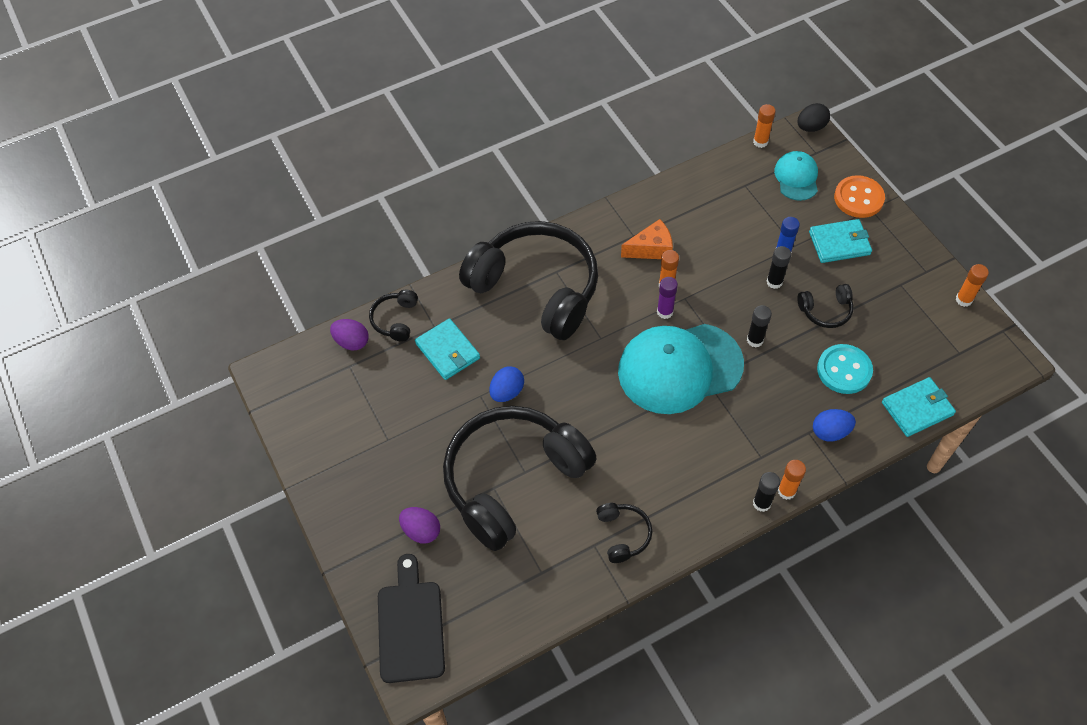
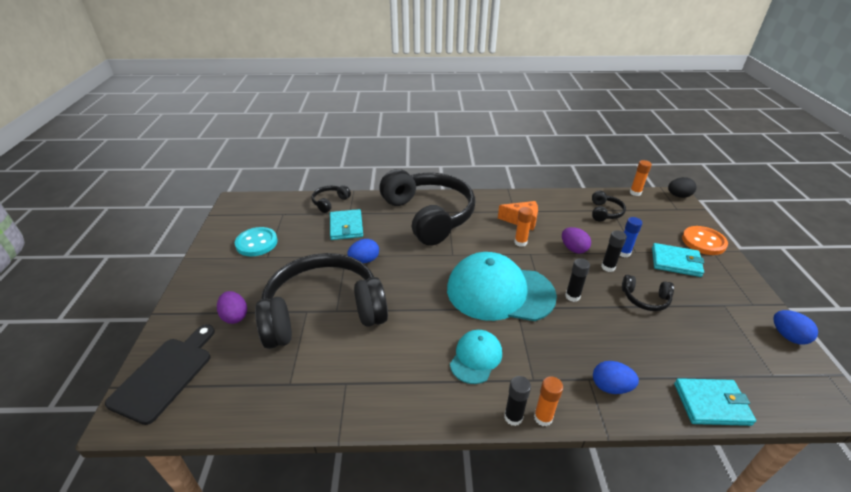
camera: 25 degrees right, 20 degrees down
purple egg [330,319,369,350] -> purple egg moved to [562,227,591,254]
black headphones [596,503,652,563] -> black headphones moved to [592,191,626,221]
purple glue stick [657,277,678,319] -> none
turquoise cap [774,151,818,201] -> turquoise cap moved to [450,330,502,384]
turquoise button [817,344,873,394] -> turquoise button moved to [235,227,278,256]
orange glue stick [956,264,989,307] -> blue egg [773,310,818,344]

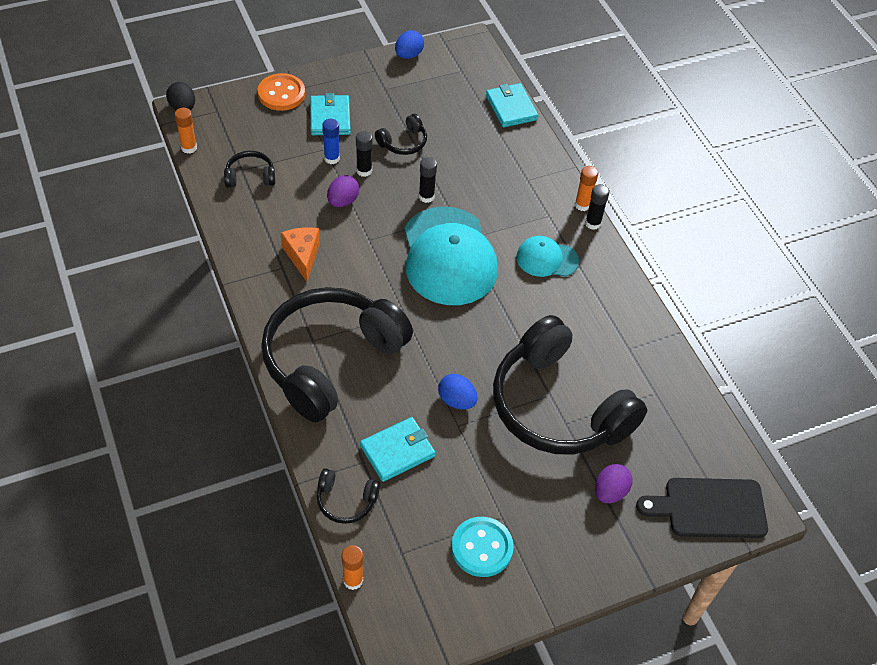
camera: 115 degrees left, 15 degrees up
orange glue stick [514,207,533,247] -> orange glue stick moved to [342,545,363,590]
blue egg [593,361,639,394] -> none
black headphones [622,275,674,311] -> black headphones turned 60 degrees clockwise [375,114,427,155]

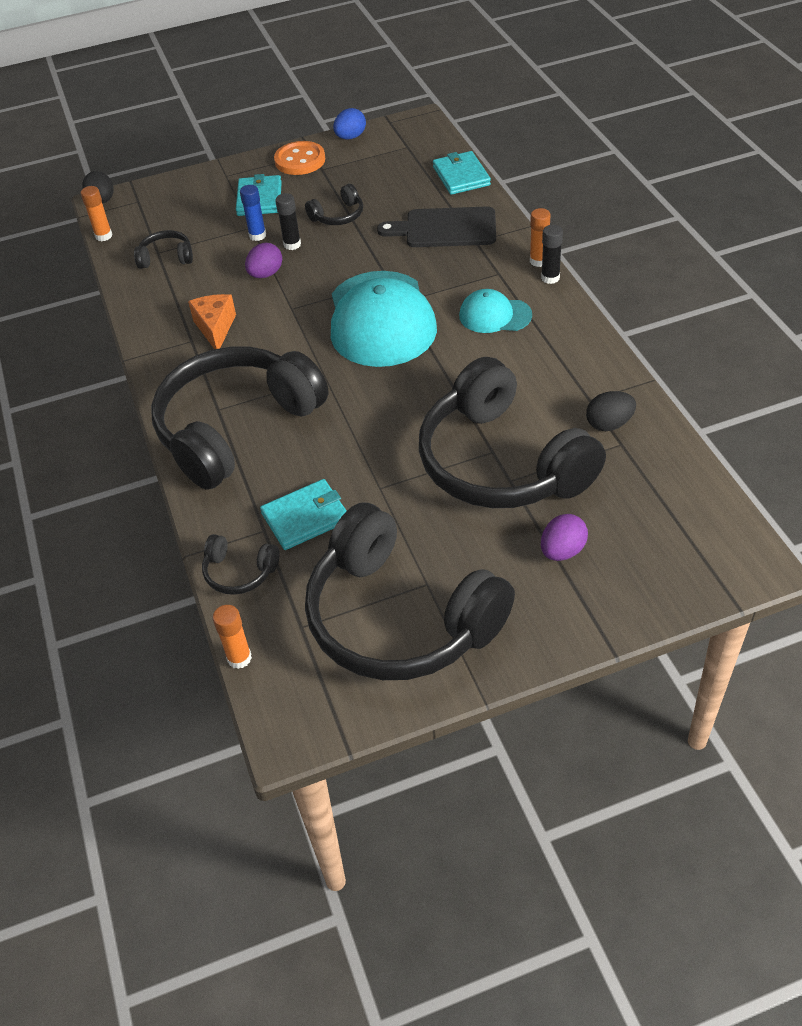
camera: 10 degrees right, 5 degrees down
orange button [258,73,305,111] -> orange button moved to [274,141,325,175]
black glue stick [419,157,437,203] -> none
blue egg [438,374,478,410] -> none
turquoise button [451,517,514,577] -> black headphones [305,502,515,680]
black cutting board [636,478,768,538] -> black cutting board moved to [377,207,496,247]
none -> black egg [586,391,636,431]

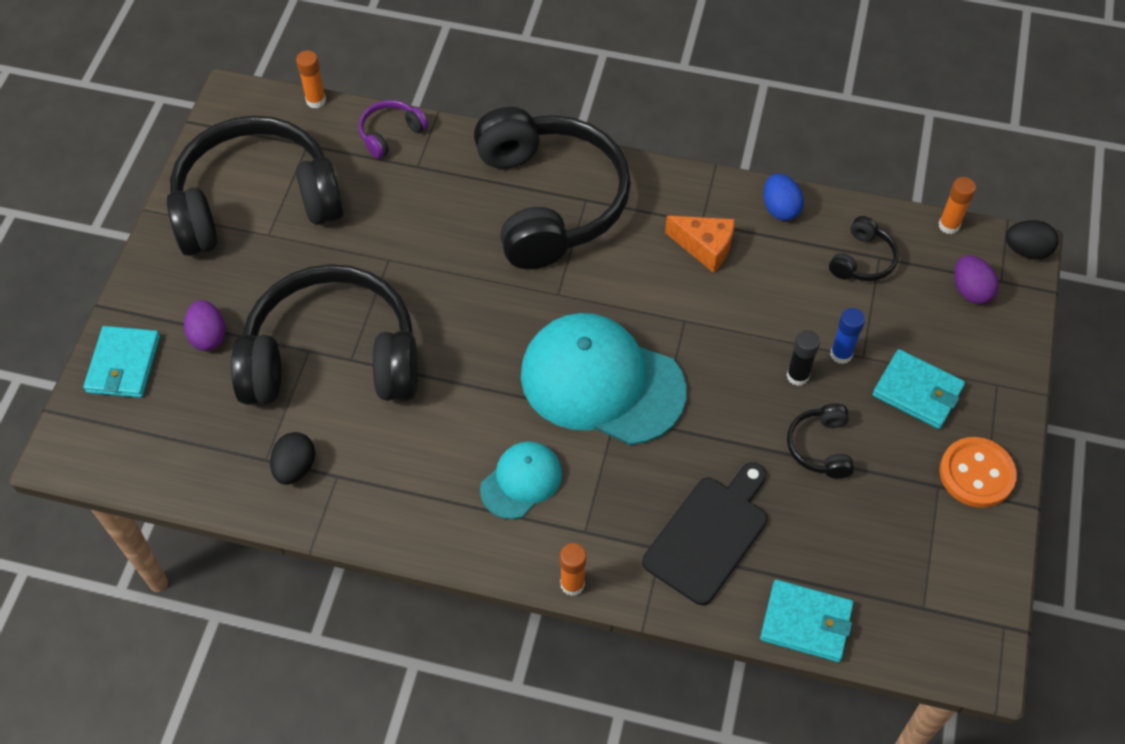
camera: 120 degrees right, 10 degrees up
black headphones [202,534,280,595] -> purple headphones [359,100,428,159]
purple egg [245,243,282,278] -> purple egg moved to [954,255,999,304]
turquoise wallet [260,479,346,550] -> turquoise wallet moved to [83,326,160,398]
blue egg [333,108,366,139] -> blue egg moved to [763,174,804,221]
black glue stick [541,225,563,284] -> none

